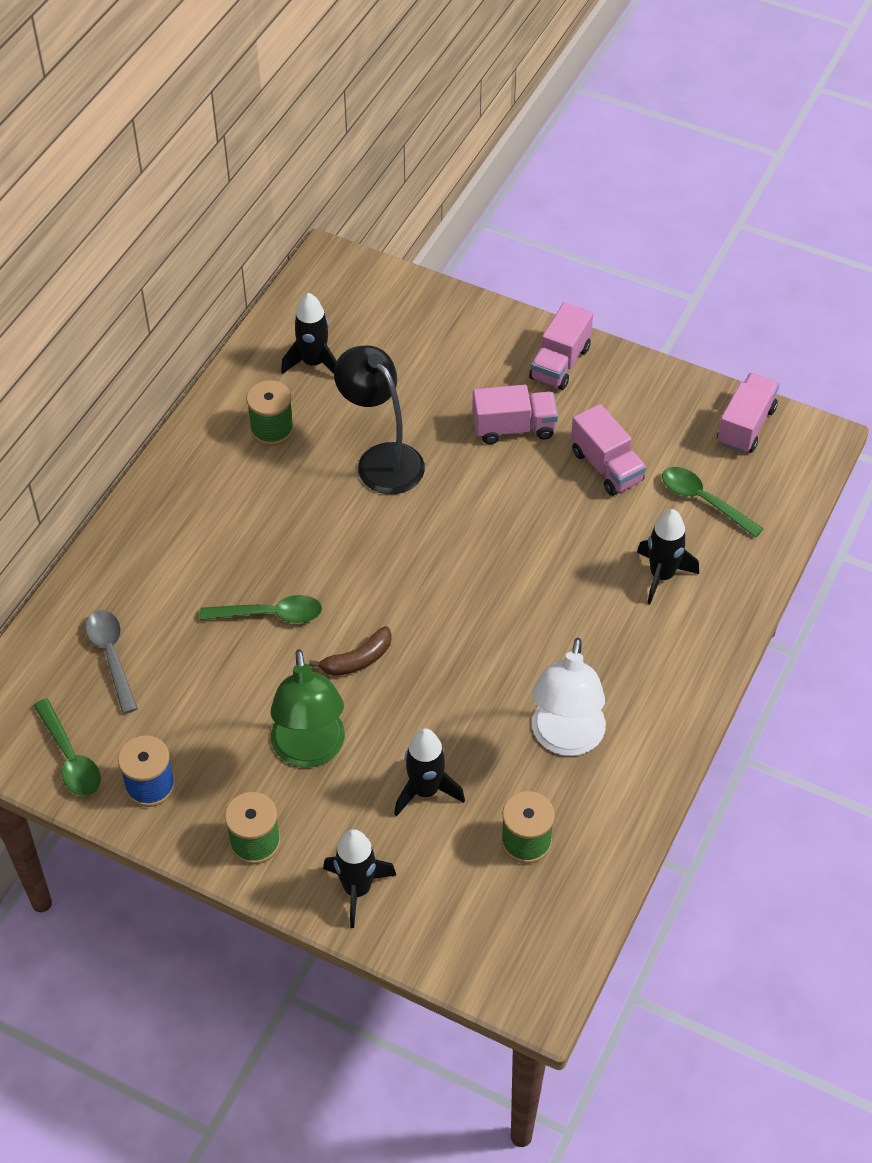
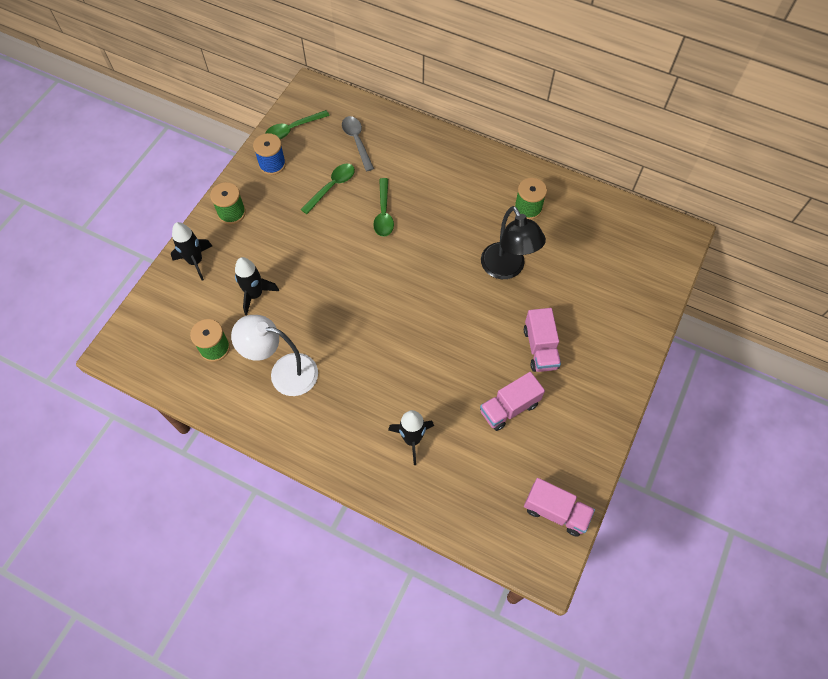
camera: 90 degrees right, 10 degrees up
grey spoon [85,610,138,714] -> grey spoon turned 90 degrees counterclockwise [342,116,374,171]
green lamp [271,649,345,768] -> none
black rocket [281,293,337,374] -> none
brown banana [309,626,392,676] -> none
black lamp [334,345,425,494] -> black lamp turned 105 degrees clockwise [481,206,546,279]
pink truck [529,302,593,390] -> none
green spoon [662,467,764,538] -> green spoon moved to [301,164,355,214]

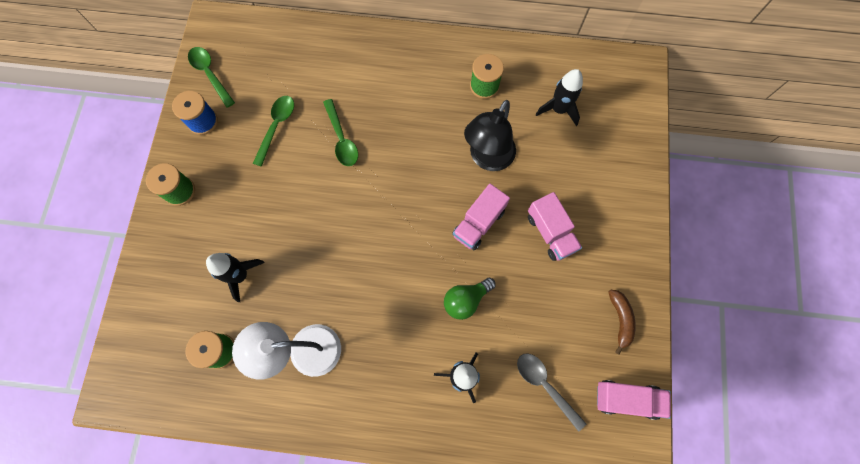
camera: 20 degrees left, 10 degrees up
black rocket [171,222,212,281] -> black rocket moved to [536,69,583,126]
green spoon [265,110,330,139] -> green spoon turned 105 degrees clockwise [188,47,235,108]
grey spoon [342,116,374,171] -> grey spoon moved to [517,353,586,432]
pink truck [480,372,545,431] -> pink truck moved to [452,184,510,250]
black lamp [481,206,546,279] -> black lamp turned 75 degrees clockwise [464,100,516,171]
none -> green light bulb [444,277,496,320]
none -> brown banana [609,290,636,354]

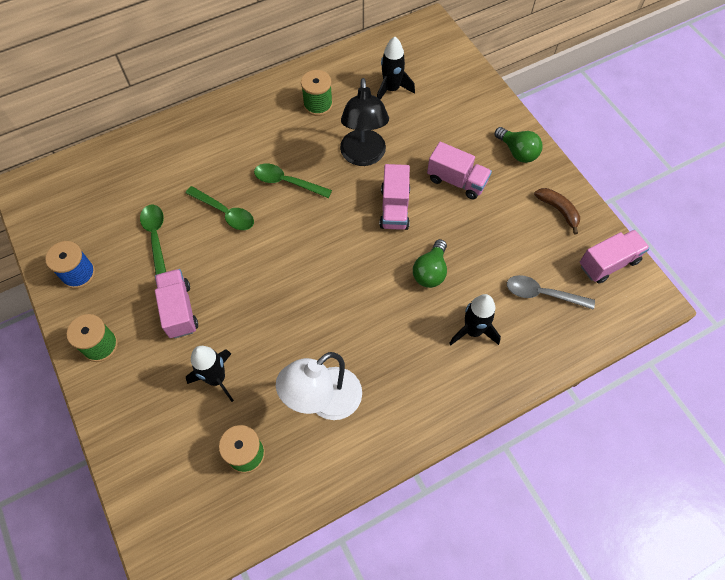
camera: 35 degrees left, 10 degrees down
green spoon [188,47,235,108] -> green spoon moved to [254,164,332,198]
none -> pink truck [155,269,198,338]
none -> green light bulb [495,127,542,163]

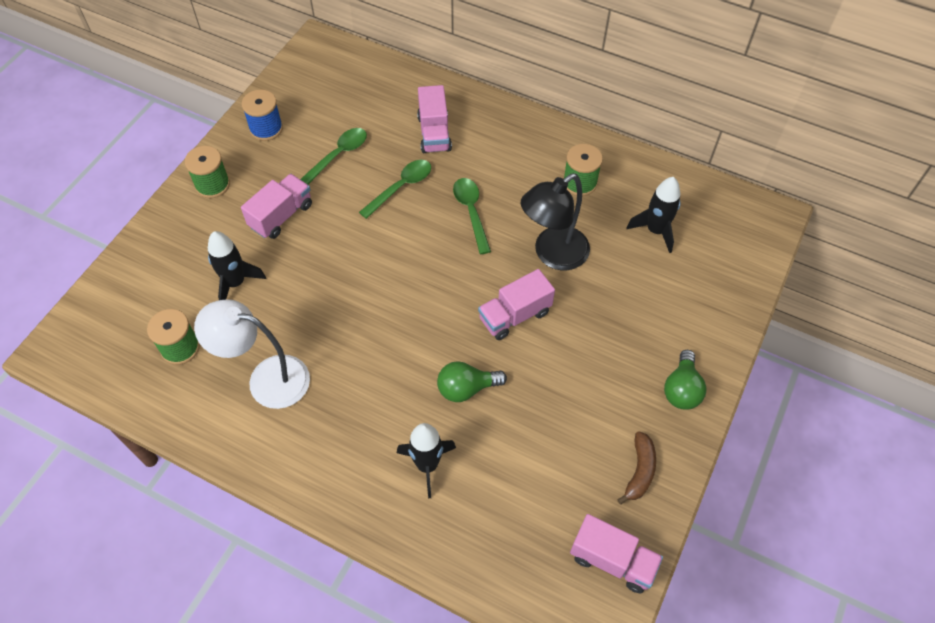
camera: 55 degrees right, 5 degrees down
green spoon [186,186,254,230] -> green spoon turned 135 degrees counterclockwise [359,160,431,219]
pink truck [427,142,492,199] -> pink truck moved to [417,85,452,153]
grey spoon [507,275,595,310] -> none

